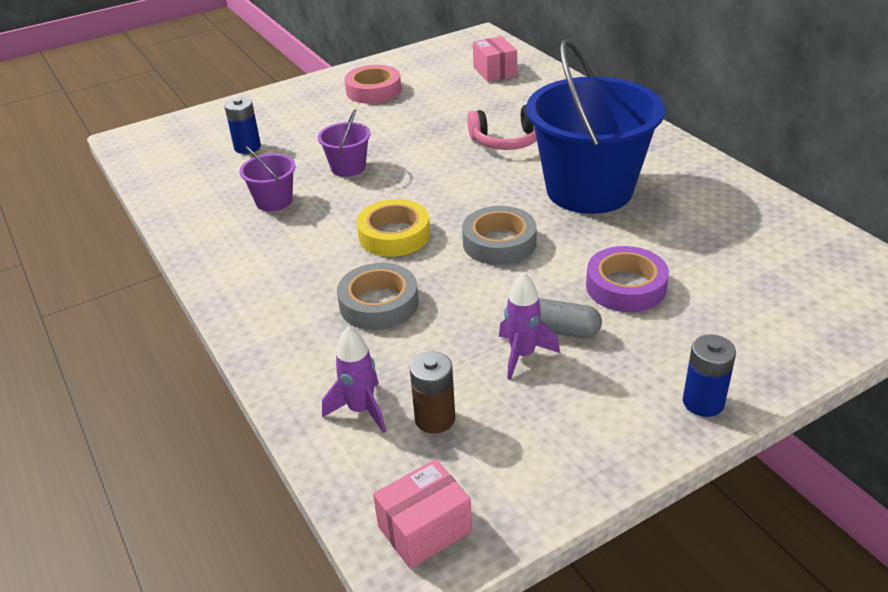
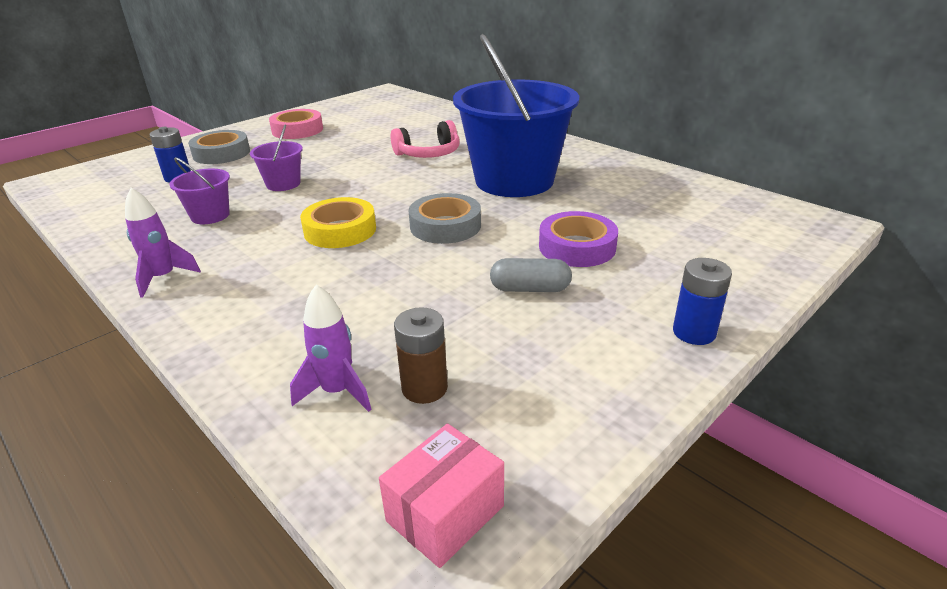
camera: 15 degrees left, 5 degrees down
grey tape [337,263,419,330] -> grey tape moved to [188,130,250,164]
pink box [473,36,517,82] -> none
purple rocket [499,272,560,380] -> purple rocket moved to [125,188,201,298]

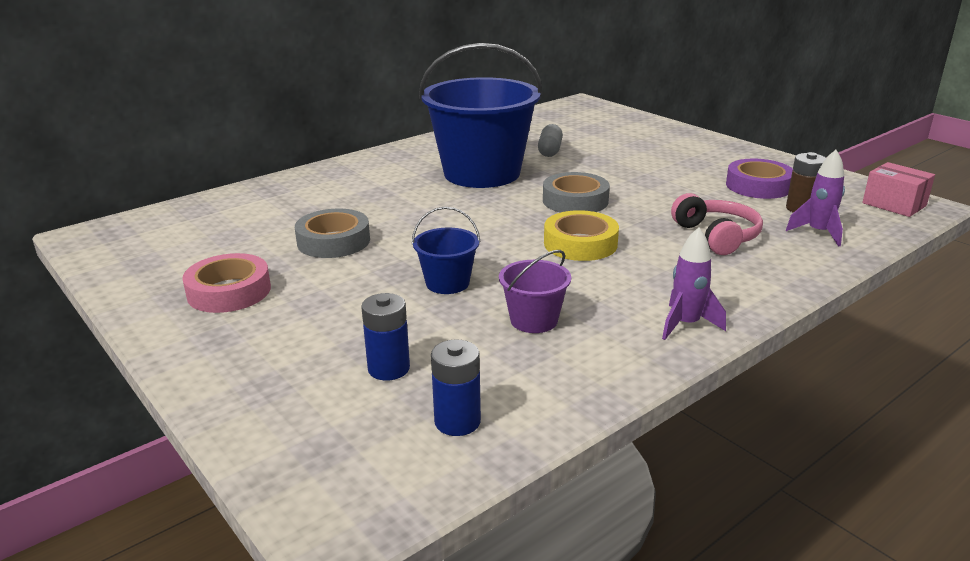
camera: 85 degrees left, 5 degrees down
grey tape [188,130,250,164] -> grey tape moved to [295,209,370,258]
purple bucket [250,125,303,191] -> blue bucket [412,207,480,294]
pink headphones [391,120,460,158] -> pink headphones moved to [671,193,763,255]
grey capsule [490,258,572,292] -> grey capsule moved to [538,124,563,157]
purple tape [539,211,618,267] -> purple tape moved to [726,159,793,199]
blue battery [673,258,732,345] -> blue battery moved to [431,340,481,436]

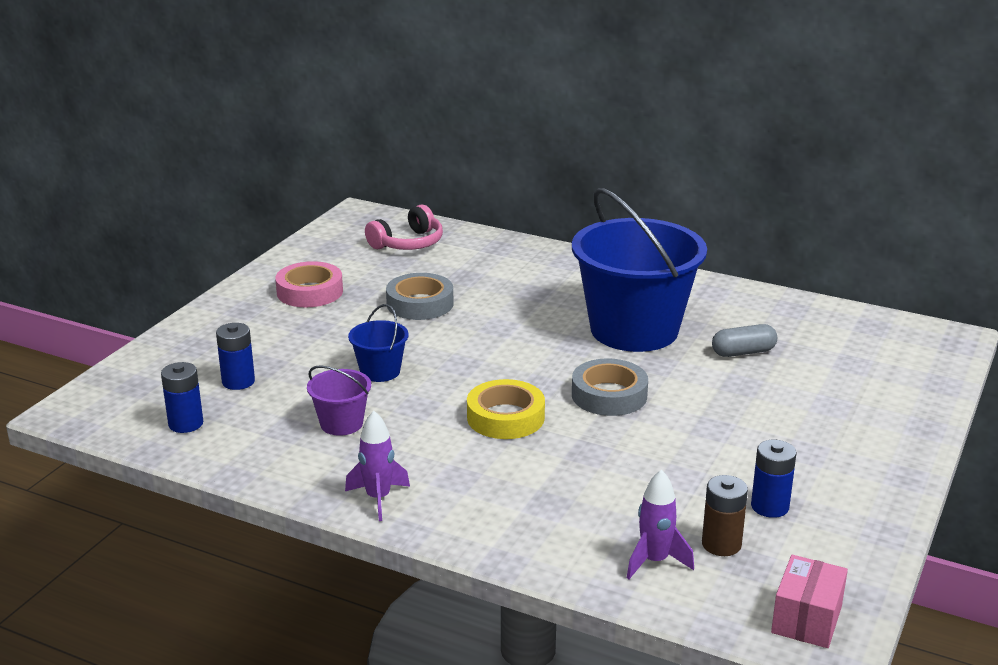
camera: 65 degrees right, 0 degrees up
pink headphones [671,193,763,255] -> pink headphones moved to [365,204,443,250]
purple tape [726,159,793,199] -> blue battery [751,440,797,518]

